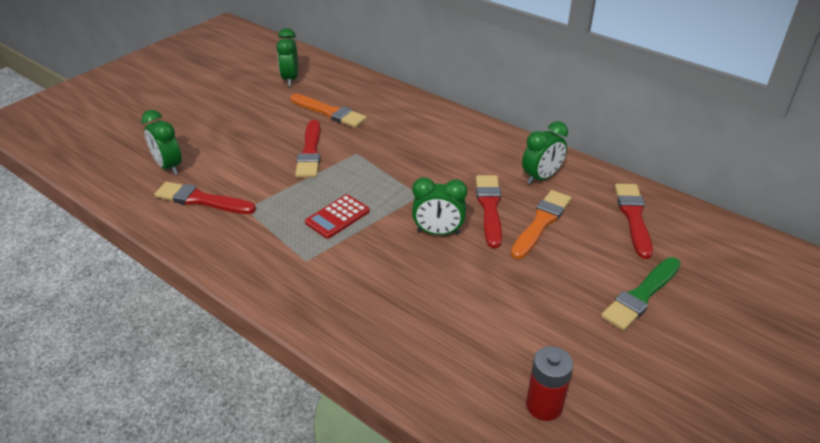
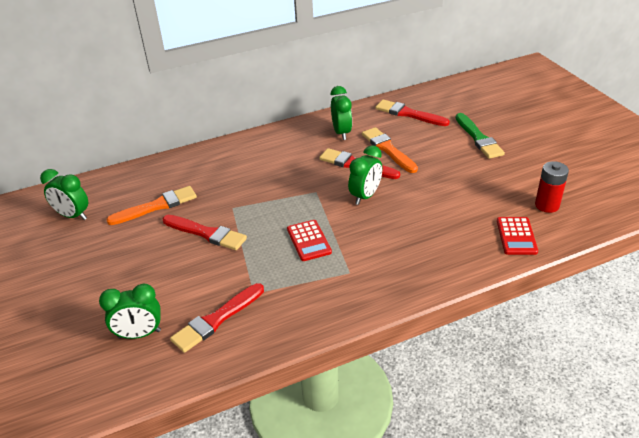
camera: 60 degrees left, 0 degrees up
none -> red calculator [497,217,538,255]

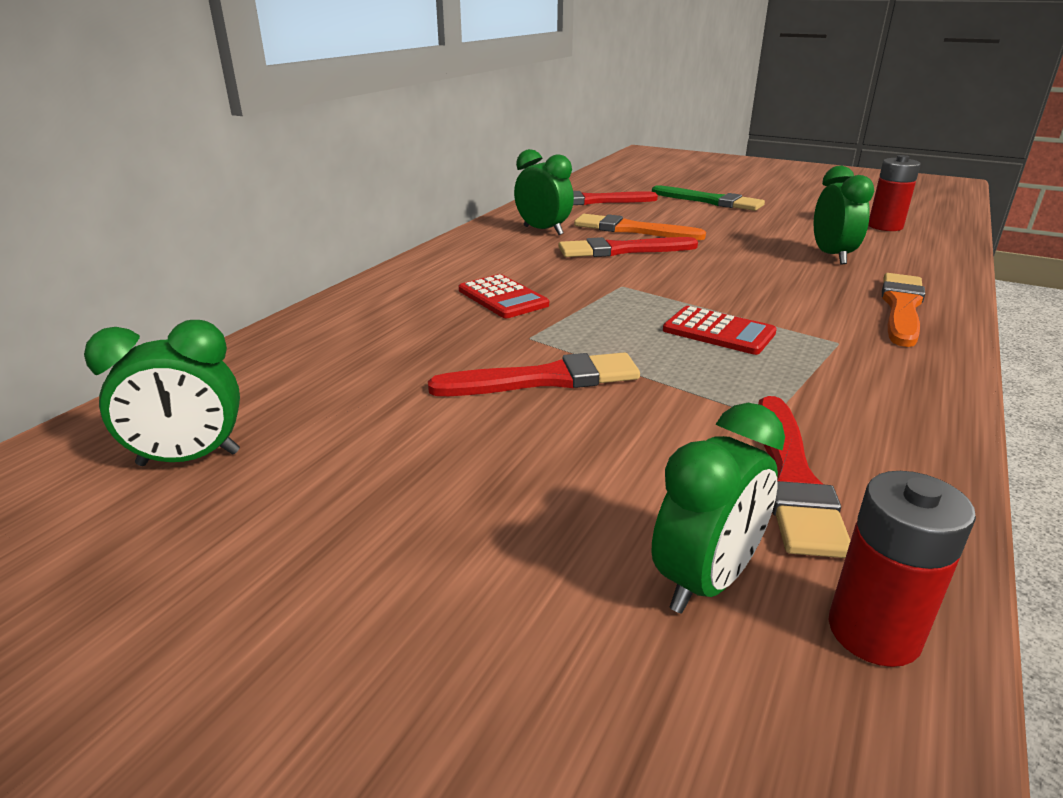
camera: 40 degrees left, 10 degrees down
orange brush [106,186,197,225] -> orange brush moved to [882,273,925,347]
green clock [348,145,382,205] -> green clock moved to [814,166,874,264]
red calculator [497,217,538,255] -> red calculator moved to [459,274,549,318]
none -> red battery [828,471,976,667]

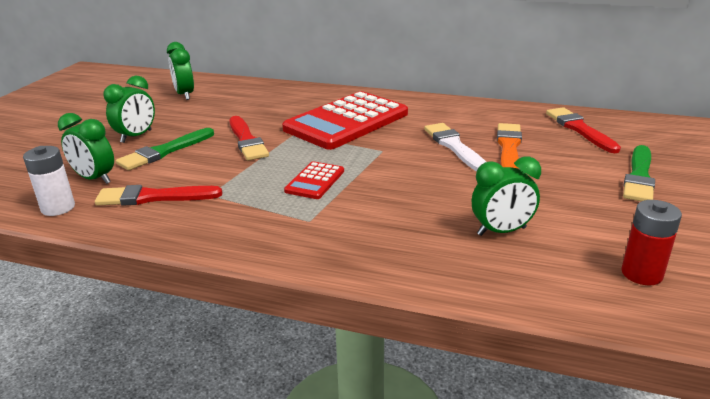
camera: 80 degrees right, 0 degrees up
red calculator [459,274,549,318] -> red calculator [282,91,408,150], size x2.20
green clock [514,149,574,235] -> green clock moved to [103,76,155,143]
red brush [558,237,698,257] -> white brush [424,123,486,171]
red battery [828,471,976,667] -> white battery [23,146,75,216]
orange brush [882,273,925,347] -> none
none -> green brush [116,128,214,170]

